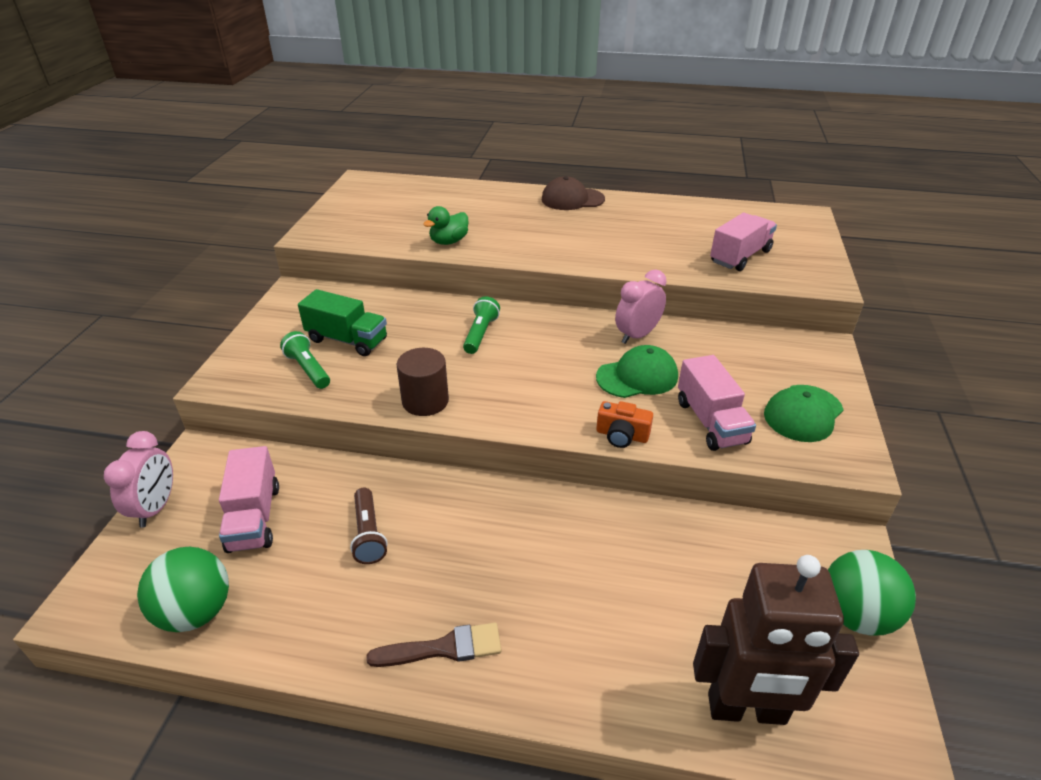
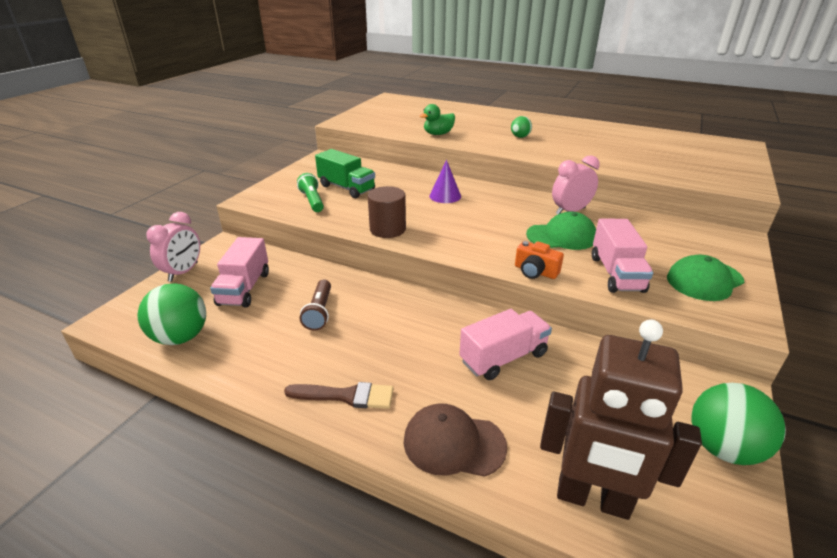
camera: 15 degrees right, 5 degrees down
green flashlight [463,296,500,354] -> purple cone [430,160,461,203]
brown cap [542,176,605,210] -> brown cap moved to [404,403,507,477]
pink truck [710,213,777,271] -> pink truck moved to [459,309,552,380]
none -> green ball [511,116,532,138]

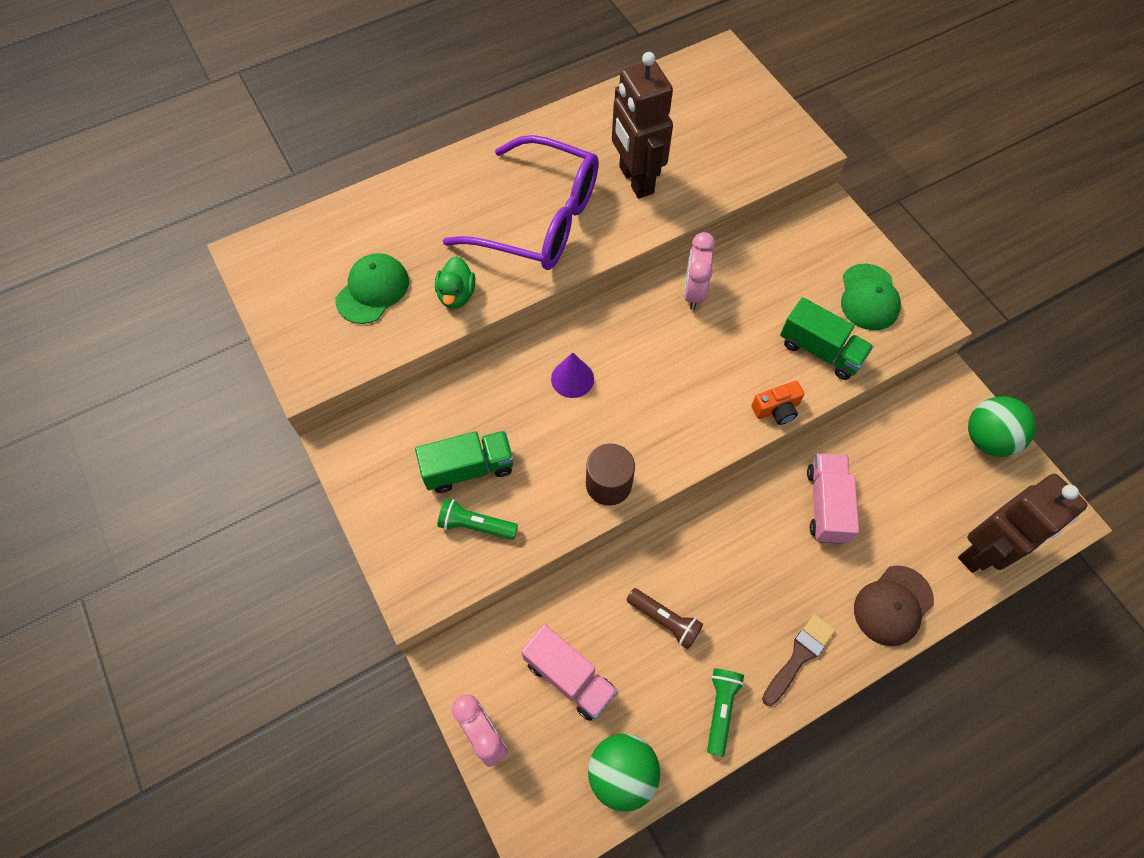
camera: 55 degrees left, 30 degrees up
green ball [511,116,532,138] -> purple glasses [443,135,599,270]
green cap [526,211,596,250] -> green cap moved to [335,253,409,324]
pink truck [592,219,653,293] -> green truck [780,297,874,380]
none -> brown robot [612,52,673,199]
none -> green flashlight [707,668,744,757]

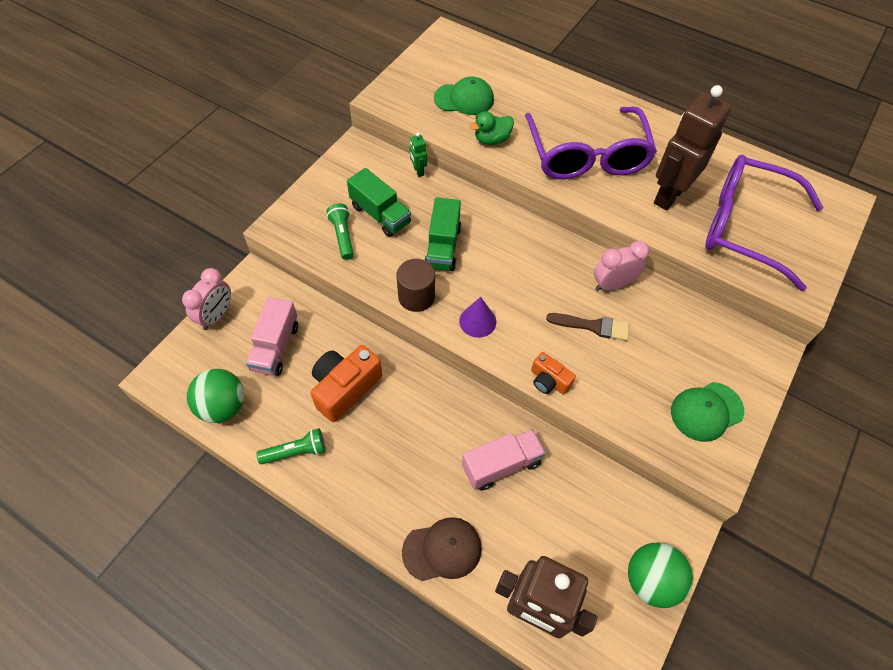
camera: 60 degrees right, 5 degrees down
purple cone [551,352,594,398] -> purple cone moved to [459,297,496,338]
brown flashlight [626,588,703,649] -> orange camera [311,345,383,422]
brown brush [762,614,835,706] -> brown brush moved to [546,313,629,341]
green truck [780,297,874,380] -> green truck moved to [425,197,461,271]
brown cap [854,565,934,646] -> brown cap turned 150 degrees clockwise [402,517,482,581]
none -> green robot [410,133,427,177]
none -> purple glasses [705,155,823,291]

